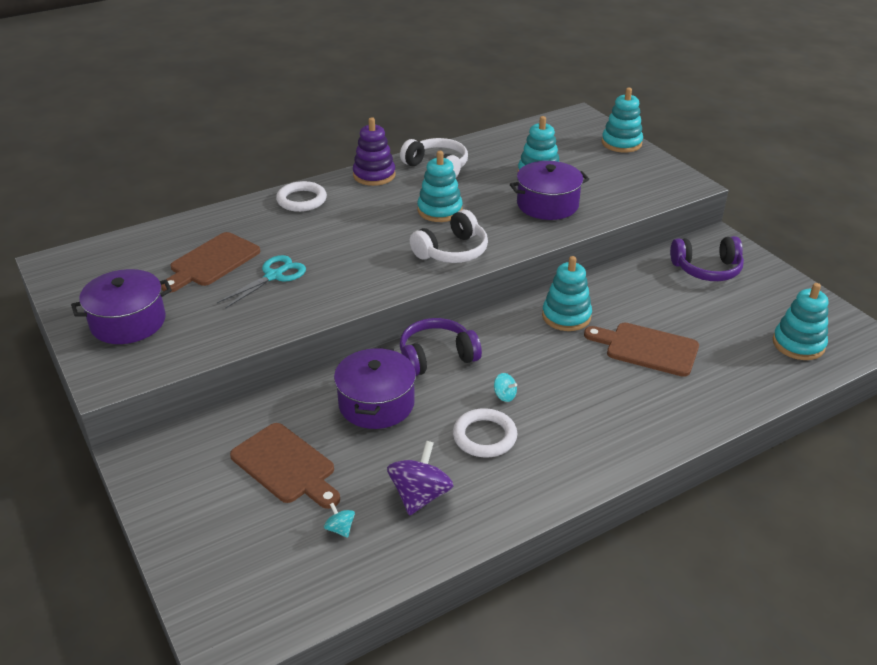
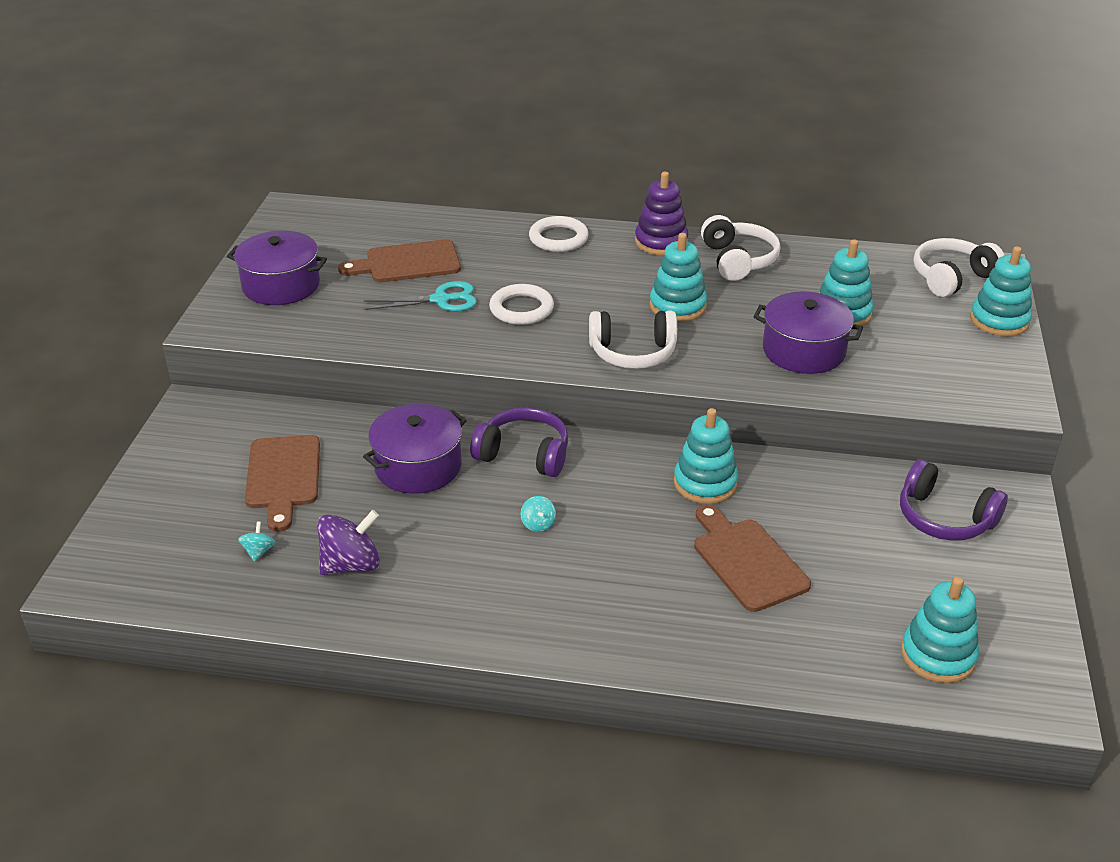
camera: 40 degrees right, 0 degrees up
white ring [453,408,517,457] -> white ring moved to [489,284,554,325]
none -> white headphones [913,238,1004,297]

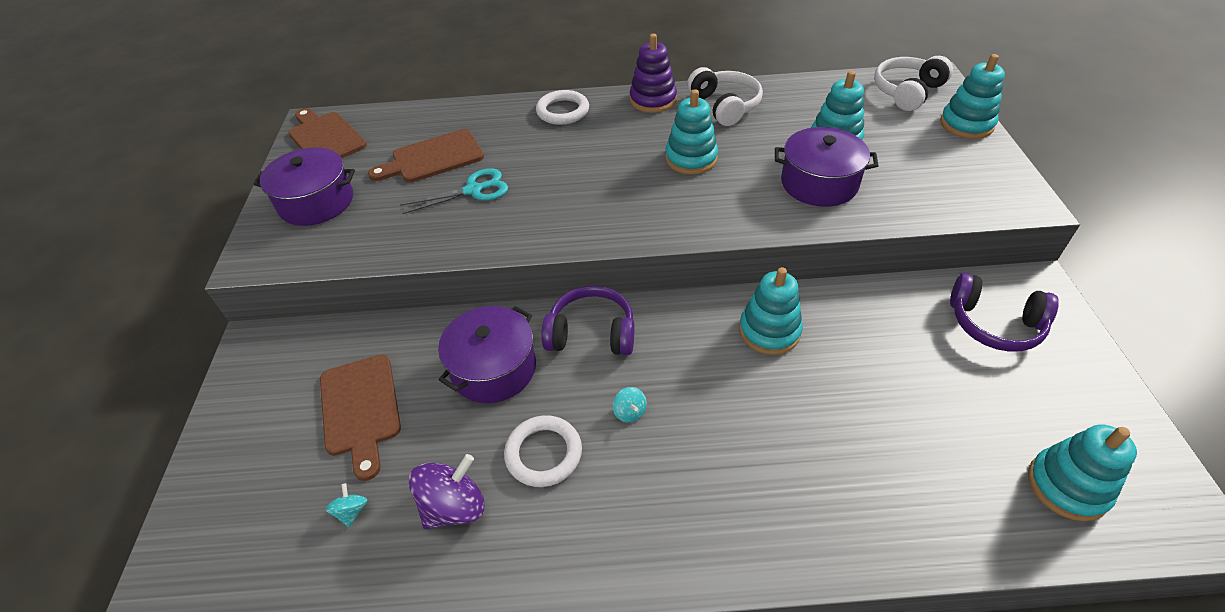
camera: 10 degrees left, 10 degrees up
white ring [489,284,554,325] -> white ring moved to [504,415,582,487]
white headphones [589,311,677,369] -> none
brown cutting board [694,504,811,612] -> brown cutting board moved to [288,108,367,158]

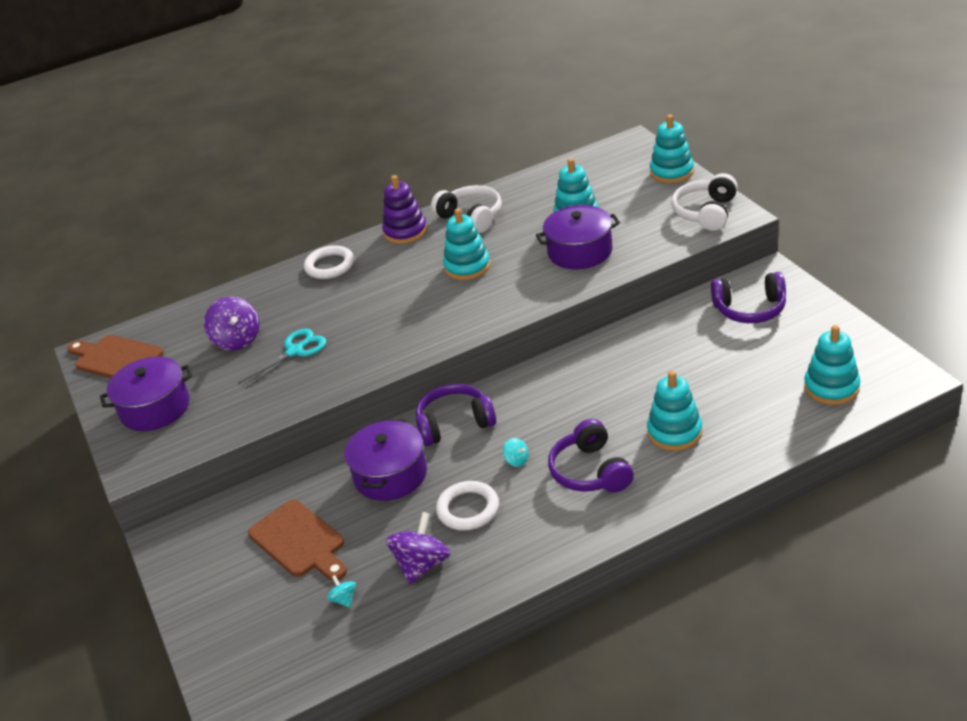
camera: 20 degrees left, 10 degrees down
brown cutting board [368,129,484,183] -> purple spinning top [204,297,259,351]
turquoise stacking toy [739,267,803,355] -> turquoise stacking toy moved to [647,371,702,451]
white headphones [874,56,953,111] -> white headphones moved to [671,173,738,231]
none -> purple headphones [548,419,634,493]

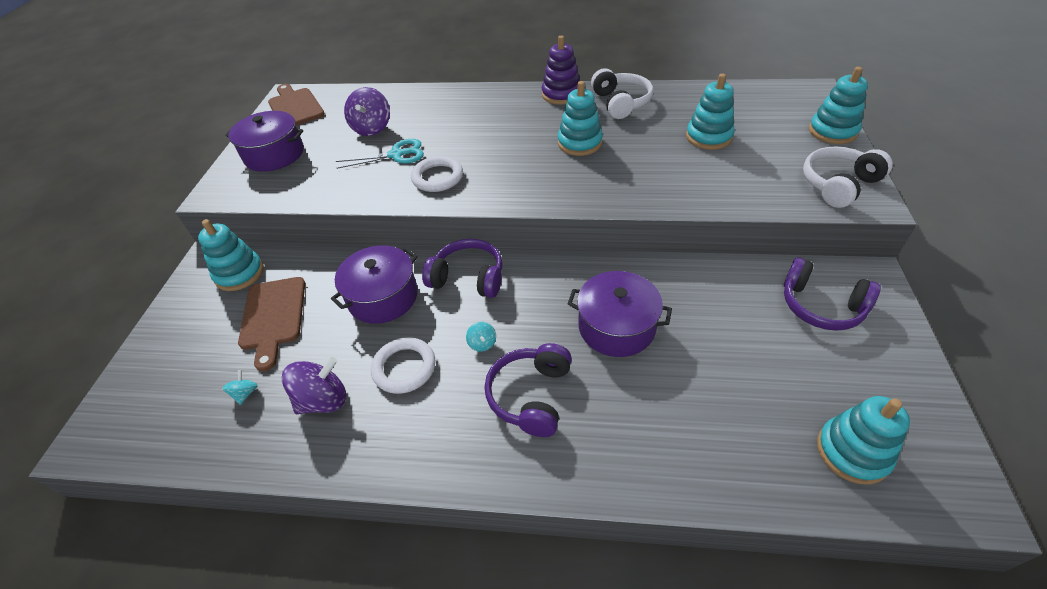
camera: 30 degrees right, 10 degrees up
white ring [304,245,354,279] -> white ring moved to [411,156,463,192]
purple pot [536,205,620,269] -> purple pot moved to [568,271,672,357]
turquoise stacking toy [647,371,702,451] -> turquoise stacking toy moved to [198,219,264,291]

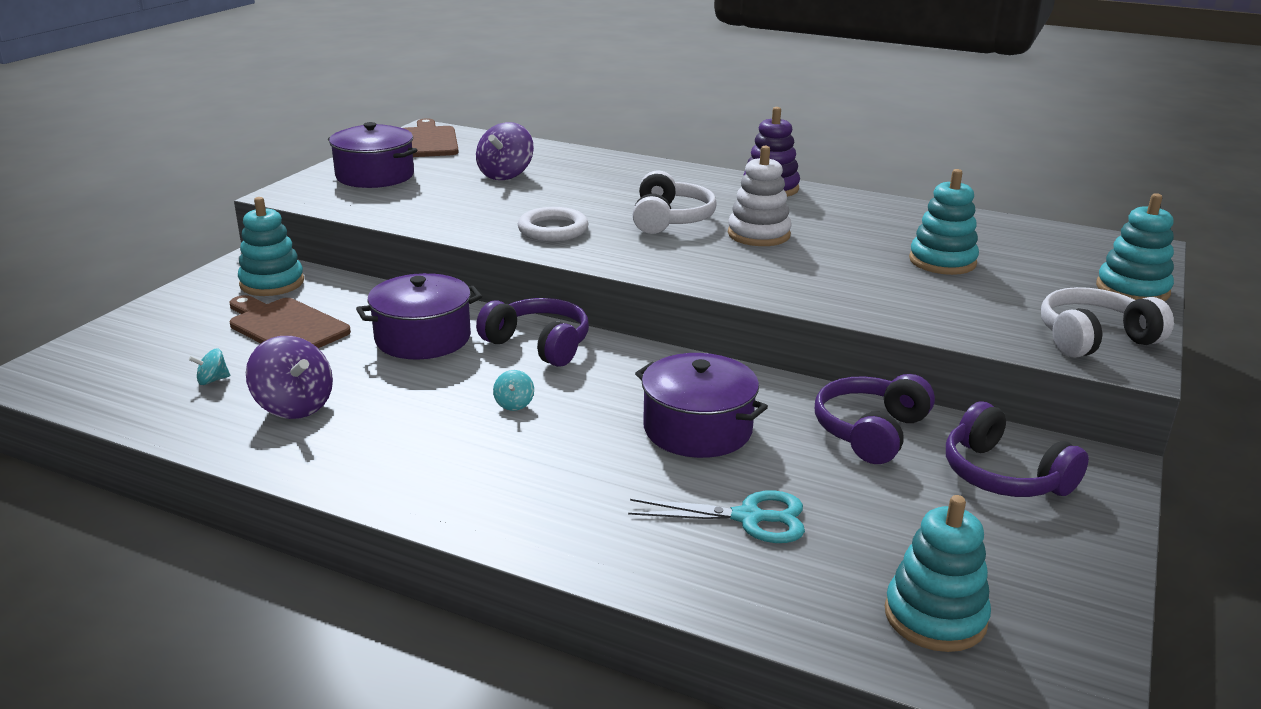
camera: 15 degrees right, 20 degrees down
turquoise spinning top [222,370,258,405] -> turquoise spinning top turned 135 degrees counterclockwise [189,348,230,385]
brown cutting board [238,277,305,372] -> brown cutting board turned 120 degrees clockwise [230,295,351,348]
purple spinning top [282,357,346,414] -> purple spinning top turned 60 degrees clockwise [246,336,333,419]
turquoise scissors [336,139,424,169] -> turquoise scissors moved to [628,490,805,543]
white ring [371,337,435,394] -> none
purple headphones [485,343,572,437] -> purple headphones moved to [815,374,935,464]
turquoise stacking toy [558,81,603,156] -> white stacking toy [728,146,791,246]
white headphones [591,68,653,119] -> white headphones moved to [633,170,717,234]

